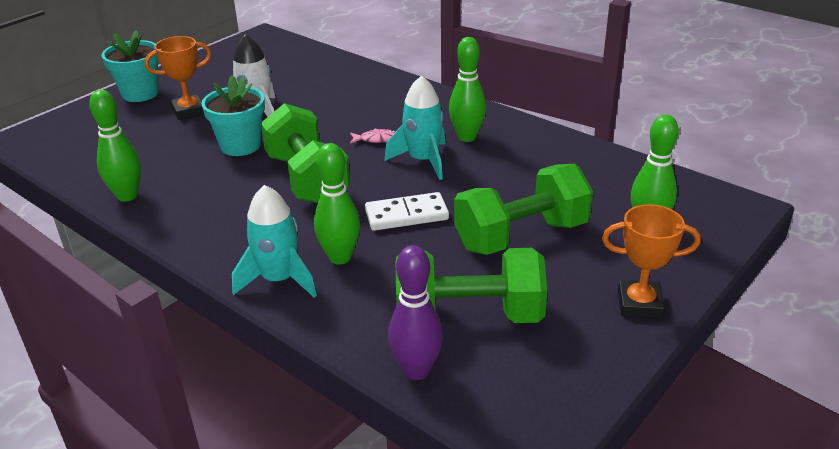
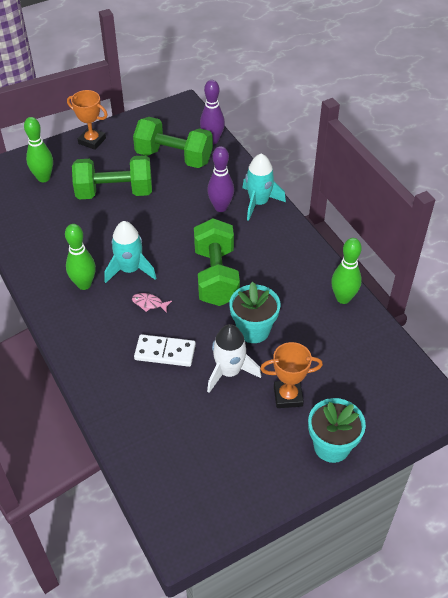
camera: 160 degrees left, 15 degrees up
green bowling pin [314,143,360,264] -> purple bowling pin [207,146,234,212]
white domino [365,192,449,231] -> white domino moved to [134,334,196,367]

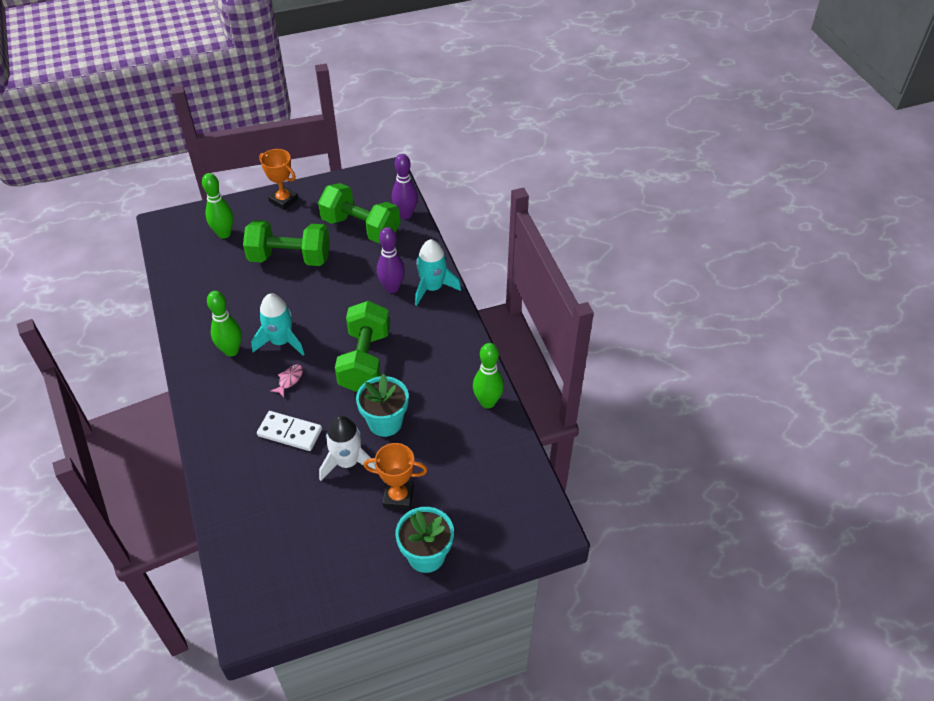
camera: 10 degrees right, 0 degrees up
pink fish [132,293,172,313] -> pink fish turned 90 degrees clockwise [270,365,303,397]

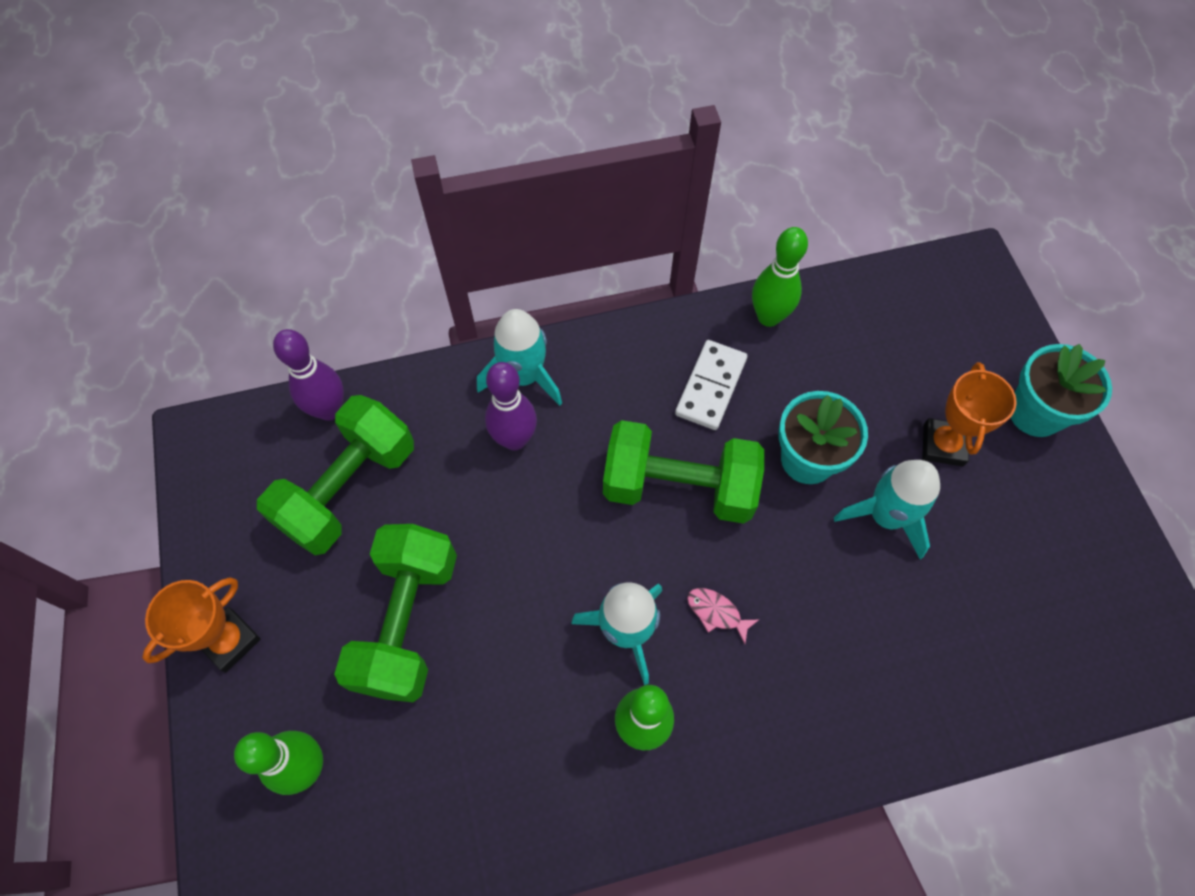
camera: 85 degrees left, 15 degrees up
white domino [257,411,322,451] -> white domino moved to [675,340,747,430]
white rocket [319,416,376,481] -> turquoise rocket [834,460,940,559]

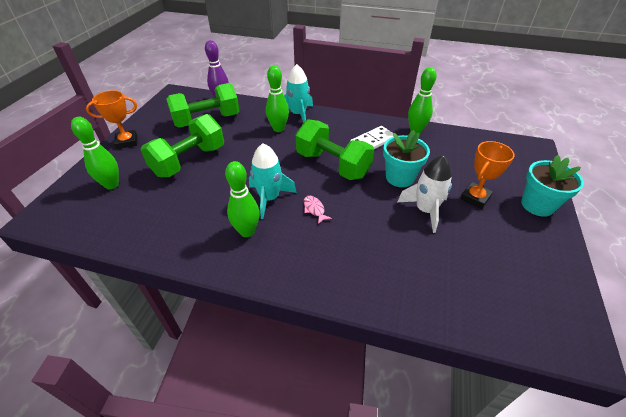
camera: 30 degrees right, 20 degrees down
purple bowling pin [485,362,537,450] -> green bowling pin [266,65,289,132]
turquoise rocket [834,460,940,559] -> white rocket [398,155,452,233]

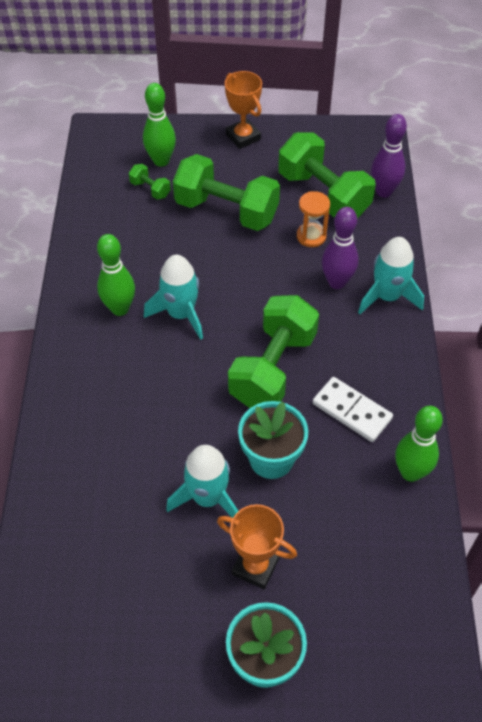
camera: 75 degrees right, 10 degrees up
green bowling pin [266,65,289,132] -> purple bowling pin [322,207,358,289]
pink fish [304,196,332,224] -> none
white rocket [398,155,452,233] -> turquoise rocket [166,445,238,518]
none -> green dumbbell [129,164,171,200]
none -> orange hourglass [297,191,330,247]

